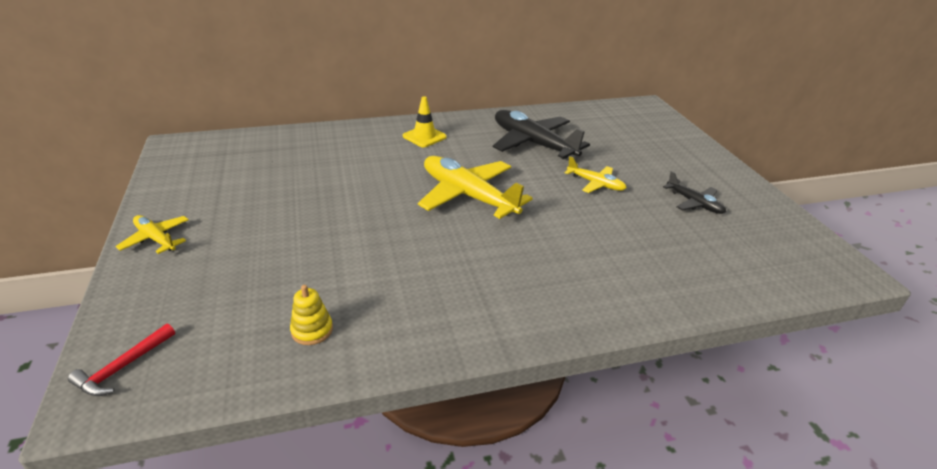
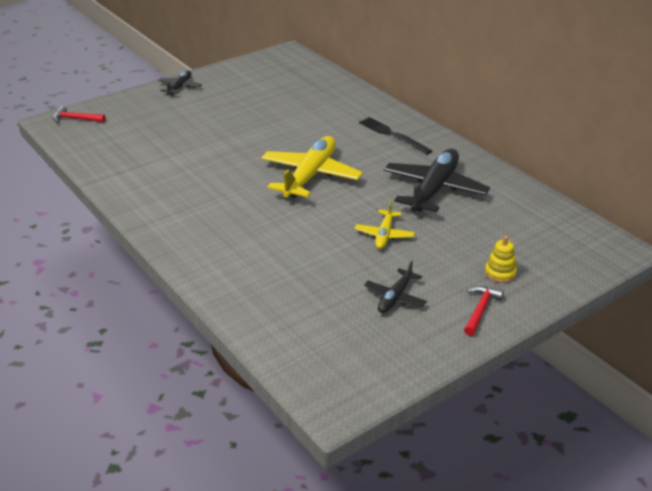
camera: 70 degrees right, 0 degrees up
yellow plane [115,215,189,254] -> black plane [158,71,202,95]
yellow stacking toy [290,285,333,345] -> yellow stacking toy moved to [485,236,517,283]
yellow traffic cone [403,96,447,147] -> black fork [359,117,432,155]
none -> red hammer [464,286,504,336]

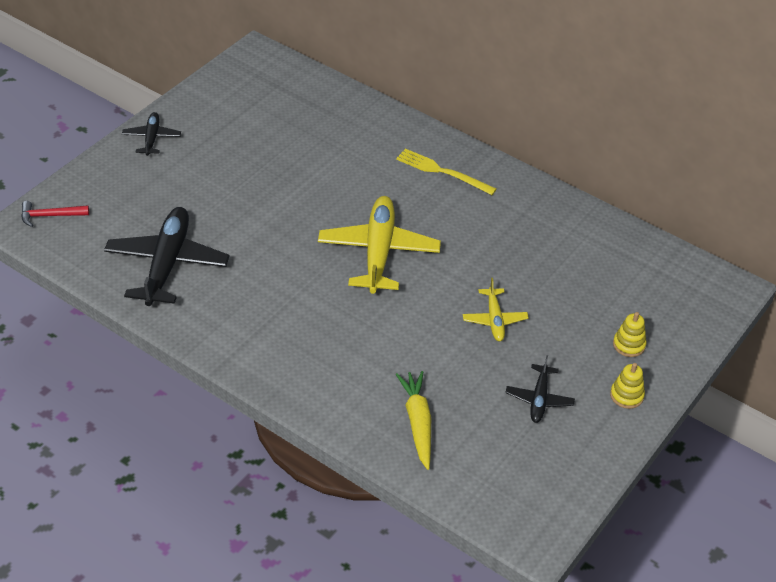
camera: 20 degrees left, 10 degrees up
black fork [359,117,432,155] -> yellow fork [396,149,497,195]
black plane [384,149,490,212] -> black plane moved to [104,207,229,306]
red hammer [464,286,504,336] -> yellow stacking toy [610,363,645,409]
none -> yellow carrot [396,371,431,470]

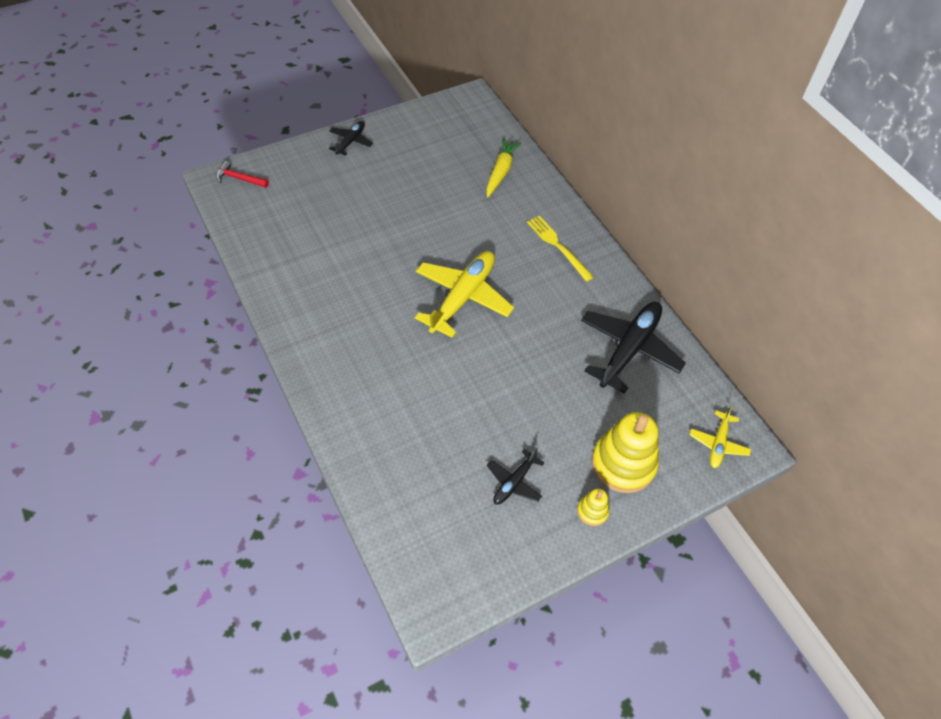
camera: 25 degrees right, 10 degrees up
black plane [104,207,229,306] -> black plane moved to [581,302,686,394]
yellow carrot [396,371,431,470] -> yellow carrot moved to [486,138,521,198]
yellow plane [463,278,529,341] -> yellow plane moved to [690,406,751,468]
yellow stacking toy [613,312,646,357] -> yellow stacking toy [592,412,659,493], size x2.12

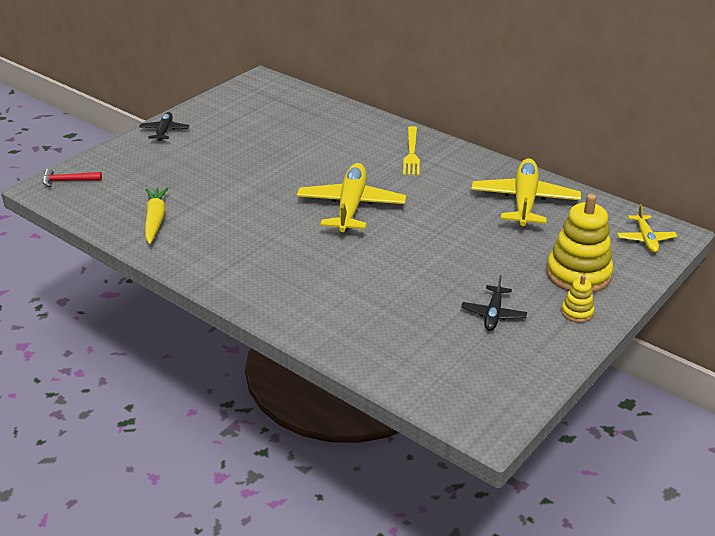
camera: 20 degrees left, 20 degrees down
yellow carrot [486,138,521,198] -> yellow carrot moved to [145,187,169,244]
yellow fork [527,215,594,281] -> yellow fork turned 120 degrees counterclockwise [403,126,420,176]
black plane [581,302,686,394] -> yellow plane [471,158,581,226]

